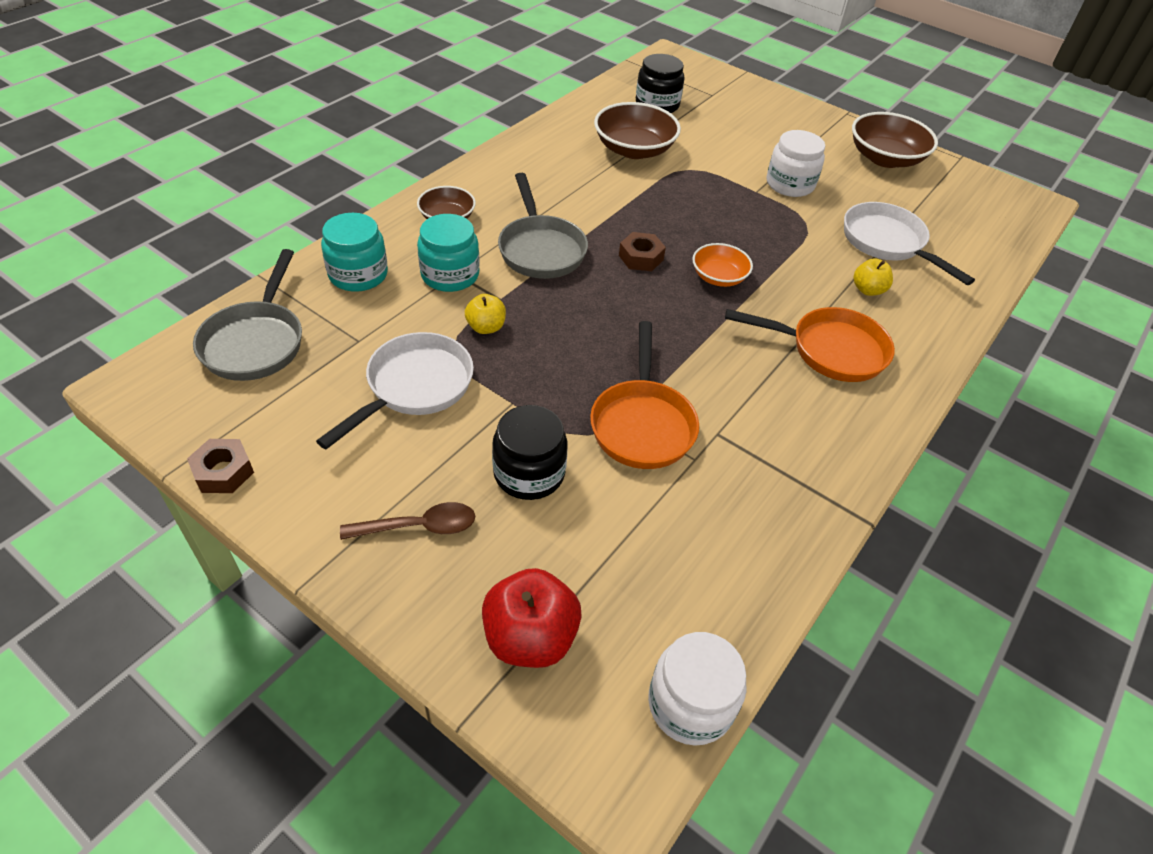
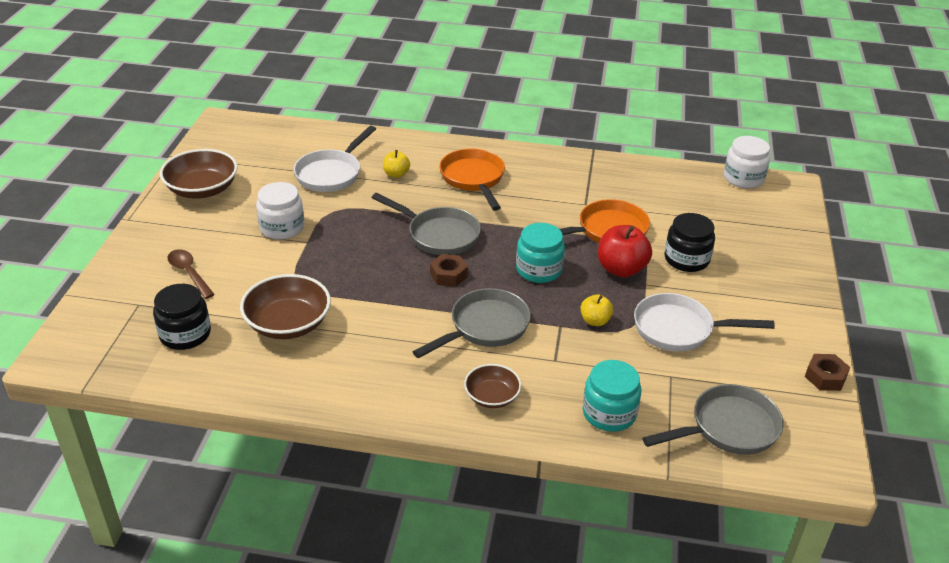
camera: 115 degrees left, 10 degrees down
brown spoon [340,502,475,540] -> brown spoon moved to [167,249,215,299]
turquoise jar [417,214,480,292] -> turquoise jar moved to [516,223,565,283]
red apple [482,568,582,668] -> red apple moved to [598,225,652,278]
orange bowl [692,243,753,287] -> grey pan [372,193,481,255]

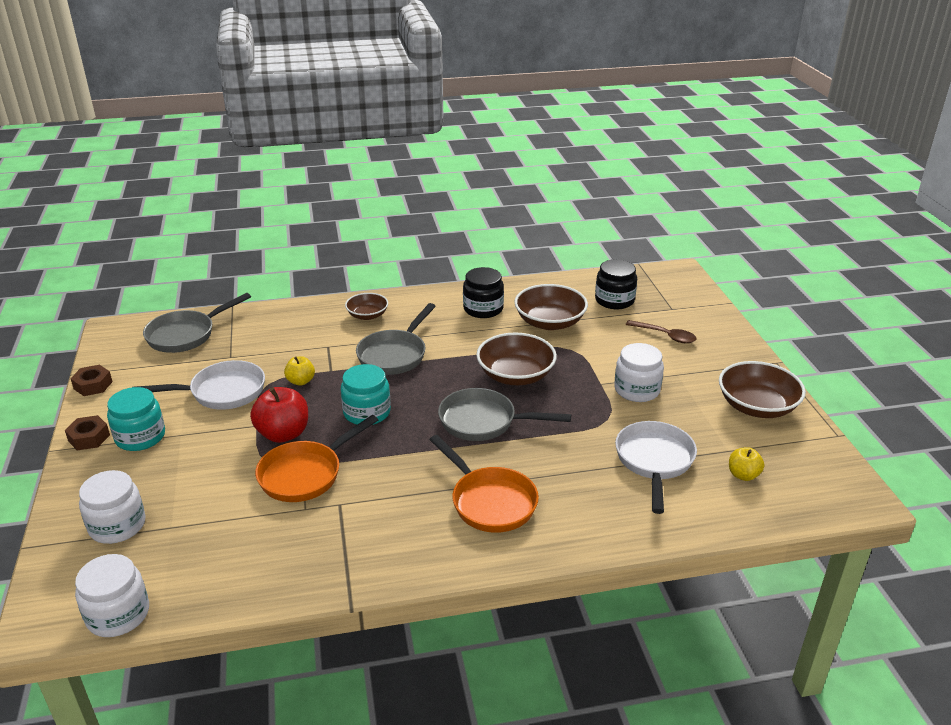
camera: 160 degrees right, 5 degrees down
yellow apple [383,150,410,178] -> yellow apple moved to [729,447,764,481]
brown nut [430,254,468,287] -> brown nut moved to [65,415,110,450]
turquoise jar [583,360,641,432] -> turquoise jar moved to [107,387,165,451]
black jar [664,213,715,272] -> black jar moved to [463,267,504,318]
none -> white jar [79,470,146,544]
none -> brown bowl [476,333,557,385]

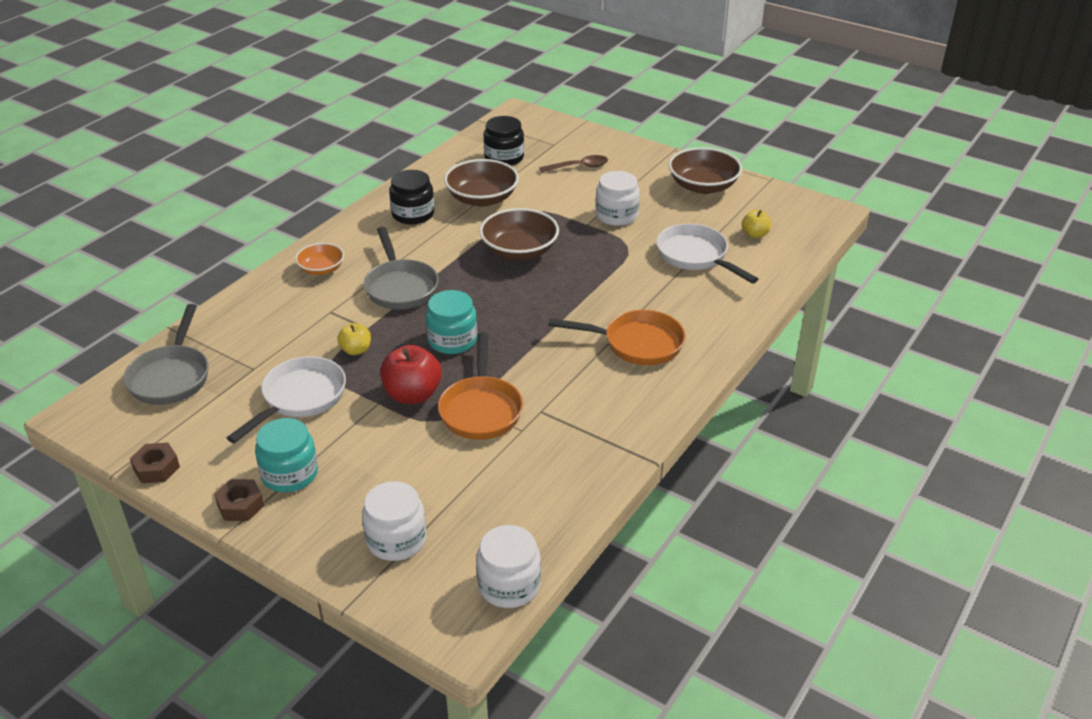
camera: 45 degrees left, 5 degrees up
brown bowl [345,293,388,320] -> orange bowl [295,243,344,275]
grey pan [438,388,571,441] -> none

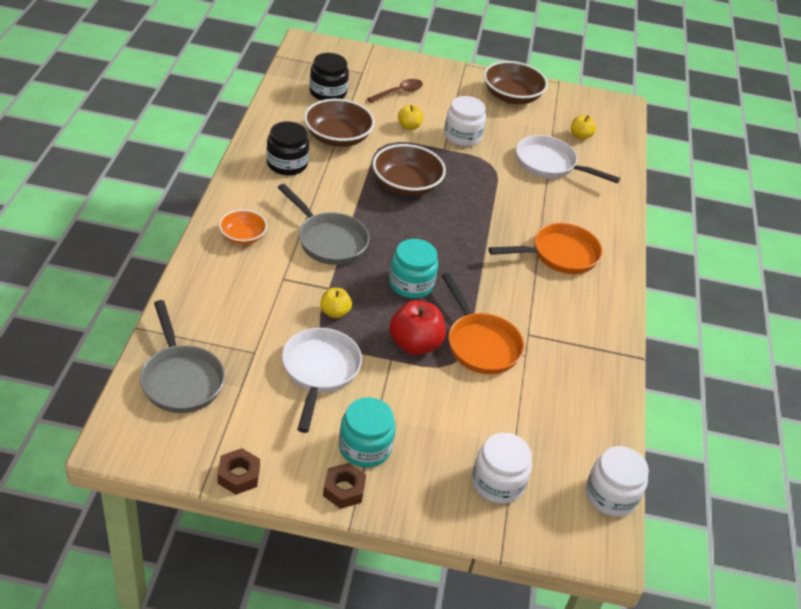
camera: 30 degrees left, 5 degrees up
none -> yellow apple [398,105,423,130]

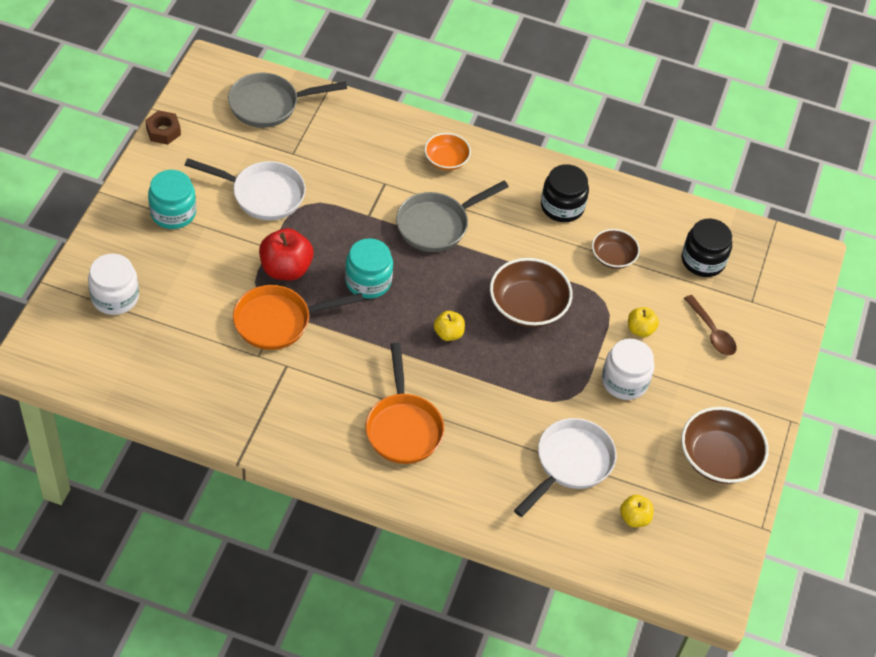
camera: 100 degrees right, 10 degrees up
brown bowl [304,99,375,147] -> brown bowl [592,229,640,269], size x0.60
yellow apple [320,288,352,318] -> yellow apple moved to [434,311,465,341]
brown nut [323,463,366,509] -> none
white jar [586,446,649,517] -> none

